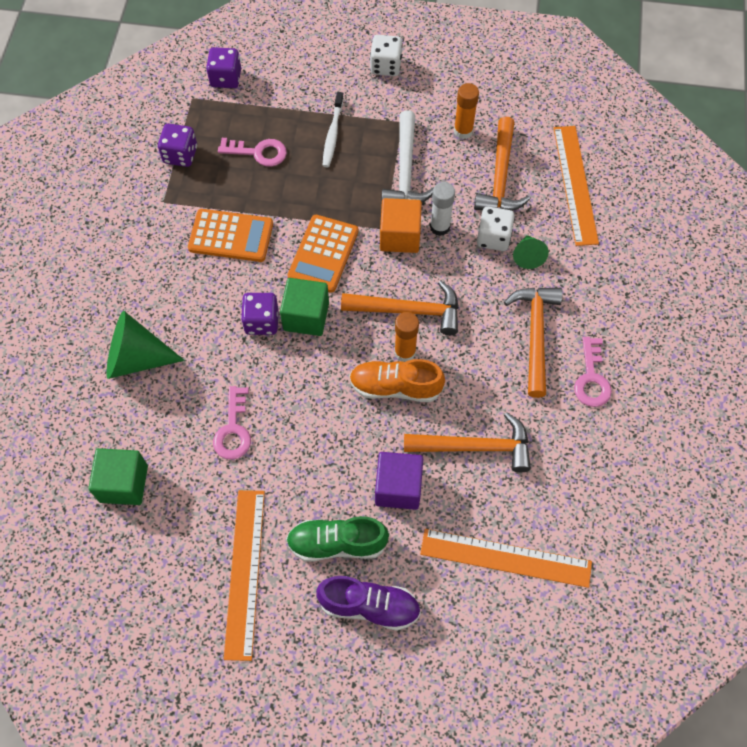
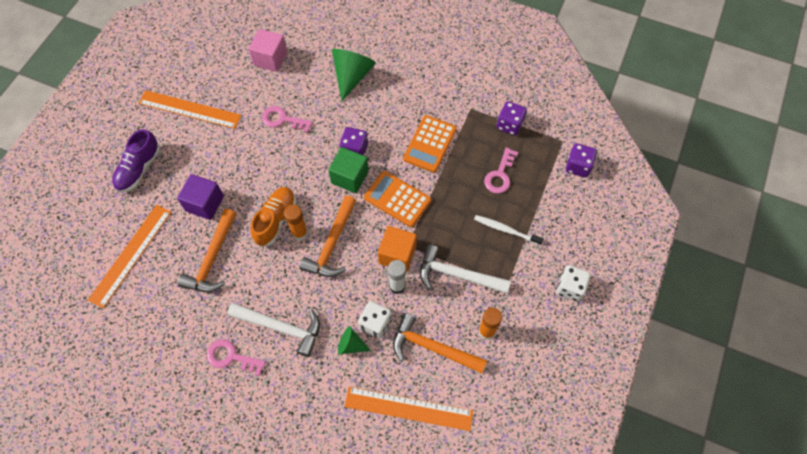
camera: 105 degrees right, 0 degrees up
green cube [88,448,148,505] -> pink cube [249,29,287,72]
green shoe [286,516,389,562] -> none
orange hammer [504,288,563,398] -> white hammer [227,303,320,357]

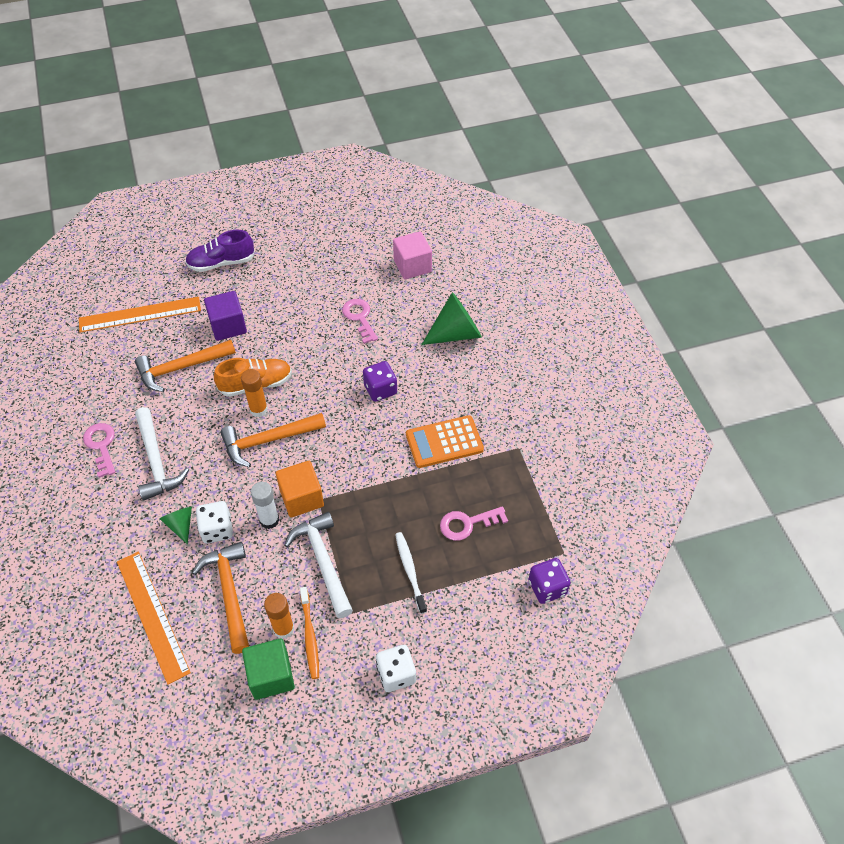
camera: 50 degrees right, 10 degrees down
orange ruler [138,90,241,129] -> none
green cube [328,147,369,193] -> green cube moved to [242,638,295,700]
orange calculator [364,171,431,227] -> none
purple dice [497,101,527,136] -> none
none -> orange toothbrush [300,587,319,679]

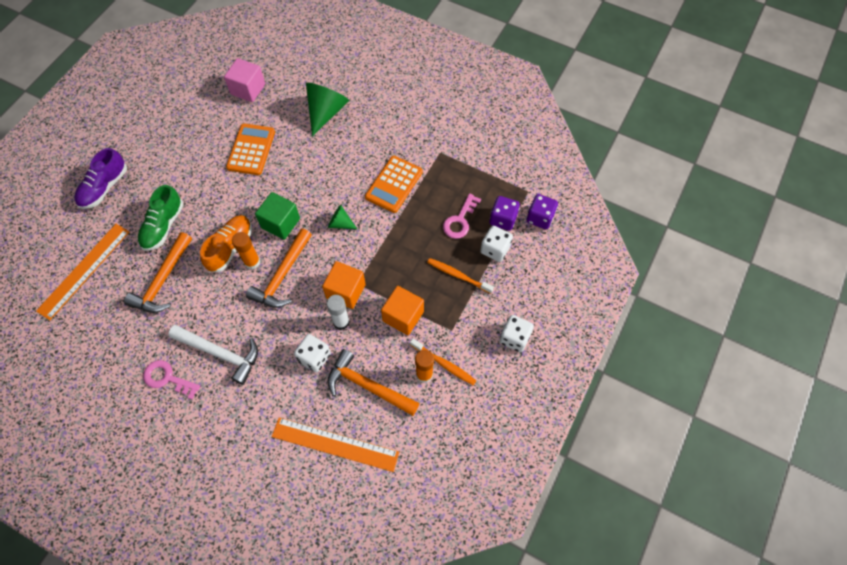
camera: 45 degrees left, 10 degrees up
green cone [160,507,192,544] -> green cone moved to [328,205,357,229]
purple cube [204,291,247,341] -> green shoe [138,185,183,251]
green cube [242,638,295,700] -> green cube moved to [255,192,300,240]
white hammer [284,512,353,618] -> orange cube [381,286,424,335]
pink key [342,299,378,344] -> orange calculator [226,123,275,175]
purple dice [363,361,397,402] -> purple dice moved to [490,196,520,231]
white toothbrush [395,532,427,614] -> orange toothbrush [427,258,494,294]
none -> white dice [480,226,513,262]

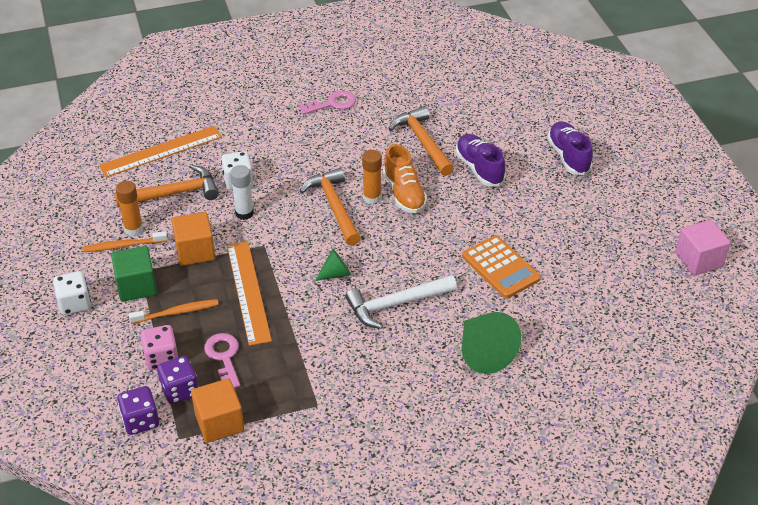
camera: 135 degrees right, 20 degrees down
orange ruler [36,224,129,320] -> orange ruler moved to [227,241,272,346]
green shoe [138,185,183,251] -> purple shoe [455,134,506,186]
white hammer [168,325,258,385] -> white hammer moved to [345,275,457,329]
pink cube [224,58,265,102] -> pink cube moved to [675,219,730,276]
green cube [255,192,300,240] -> green cube moved to [111,246,157,302]
orange cube [322,261,366,309] -> orange cube moved to [191,378,244,443]
orange calculator [365,156,423,213] -> none
white dice [480,226,513,262] -> pink dice [140,325,179,370]

